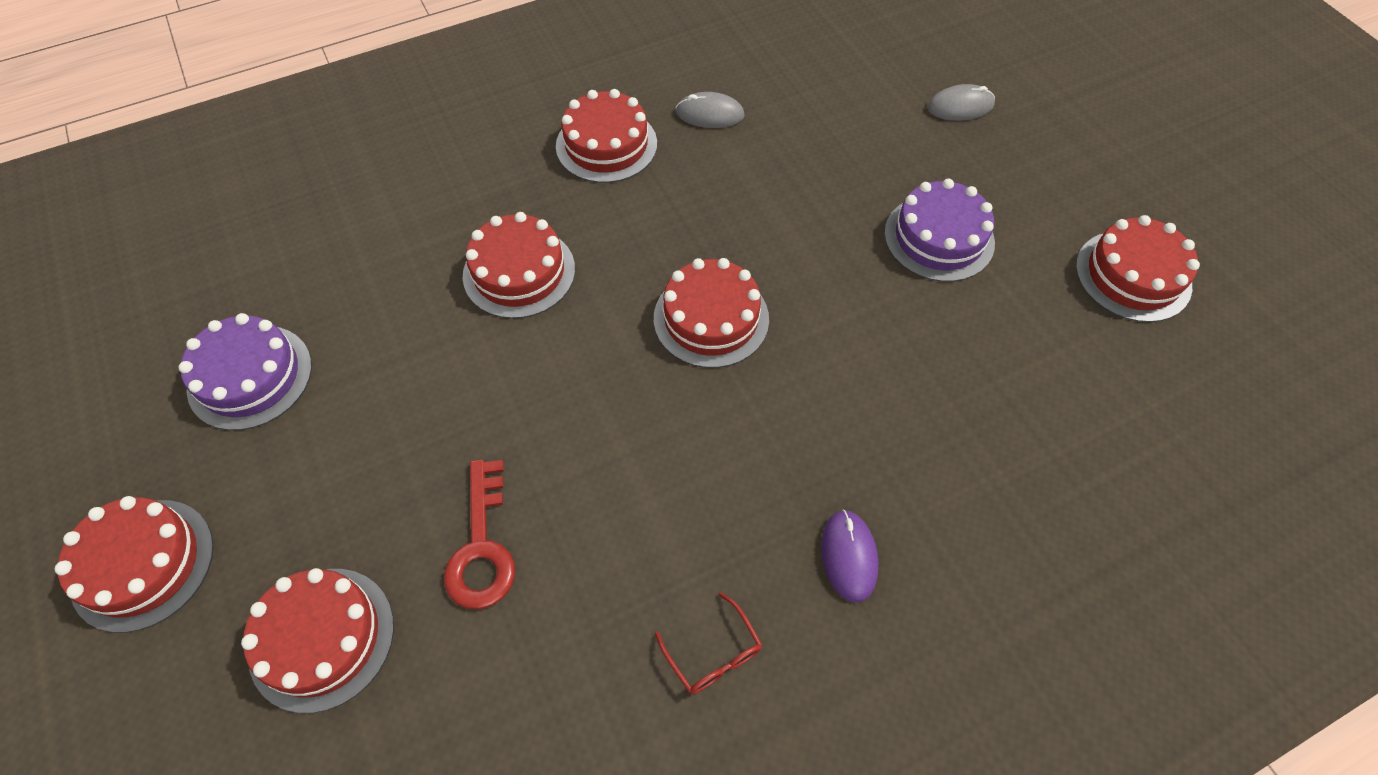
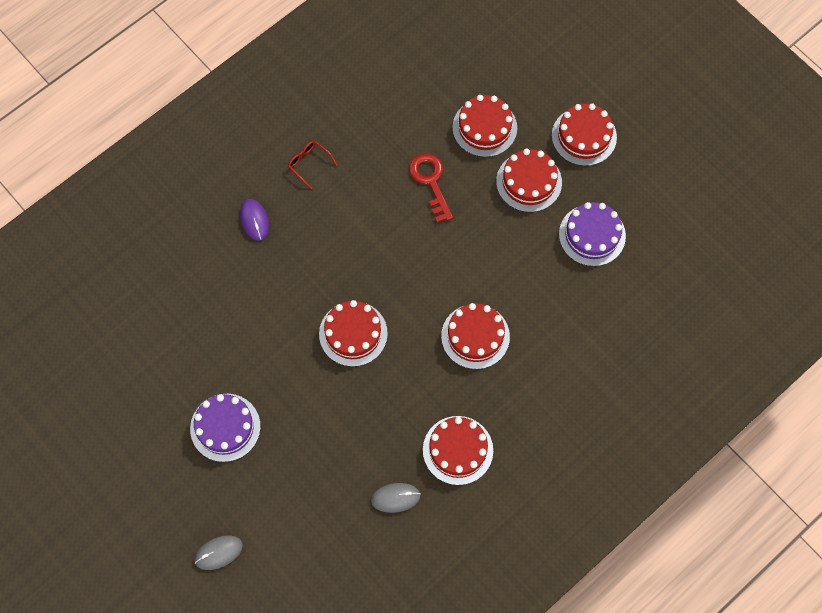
camera: 165 degrees right, 10 degrees up
red cake [1076,215,1200,322] -> red cake moved to [496,149,562,212]

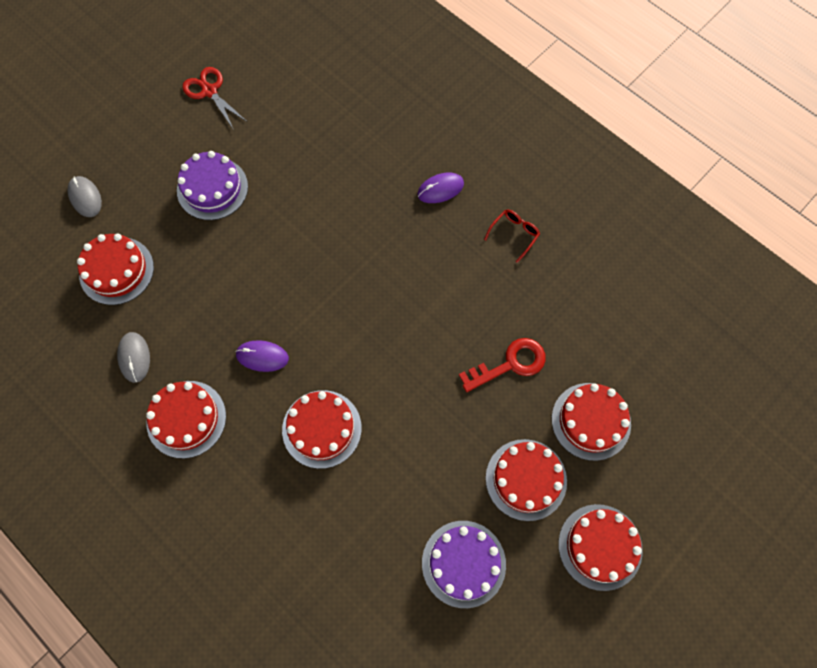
camera: 85 degrees right, 0 degrees up
red cake [319,300,388,367] -> red cake moved to [77,234,154,305]
none -> red scissors [182,67,246,130]
none -> purple mouse [235,340,289,372]

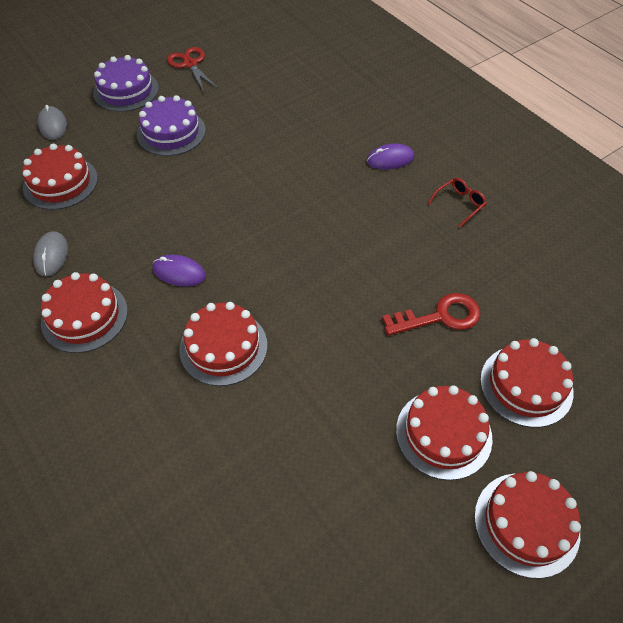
camera: 10 degrees right, 15 degrees down
purple cake [422,521,506,608] -> purple cake moved to [93,55,159,112]

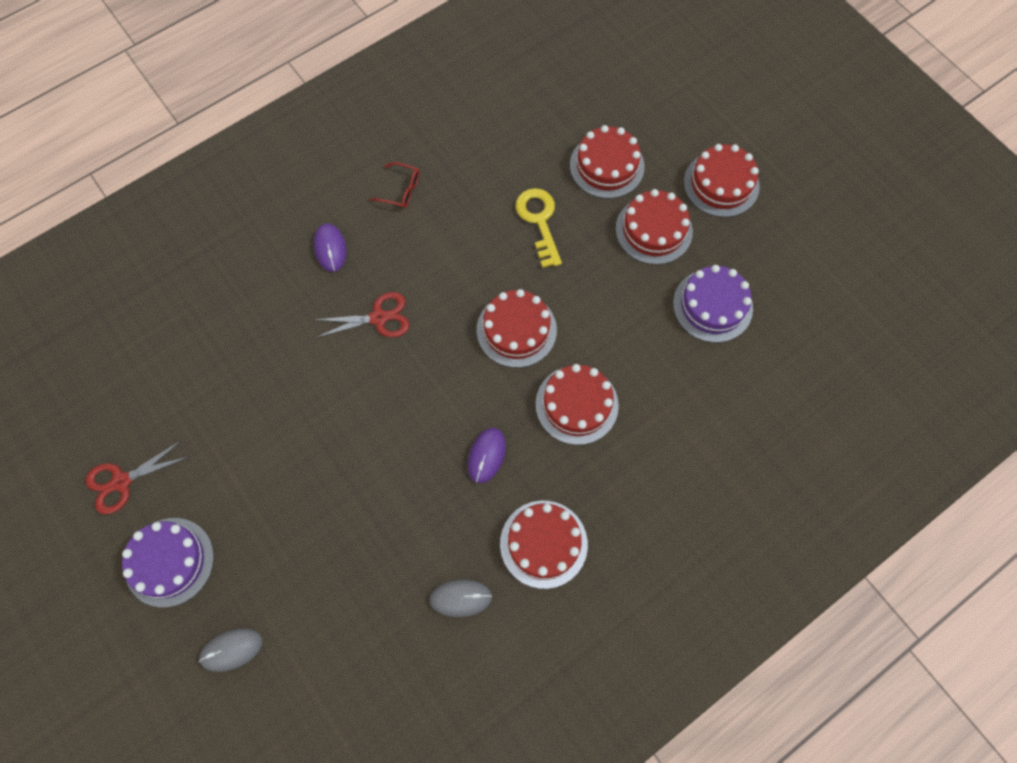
camera: 90 degrees left, 15 degrees up
red cake [22,144,98,210] -> red cake moved to [477,289,557,368]
purple cake [137,95,206,156] -> purple cake moved to [673,265,753,343]
red key [382,293,480,335] -> yellow key [516,188,562,268]
red glasses [428,178,487,227] -> red glasses turned 150 degrees clockwise [370,162,419,208]
none -> red scissors [314,292,410,338]

